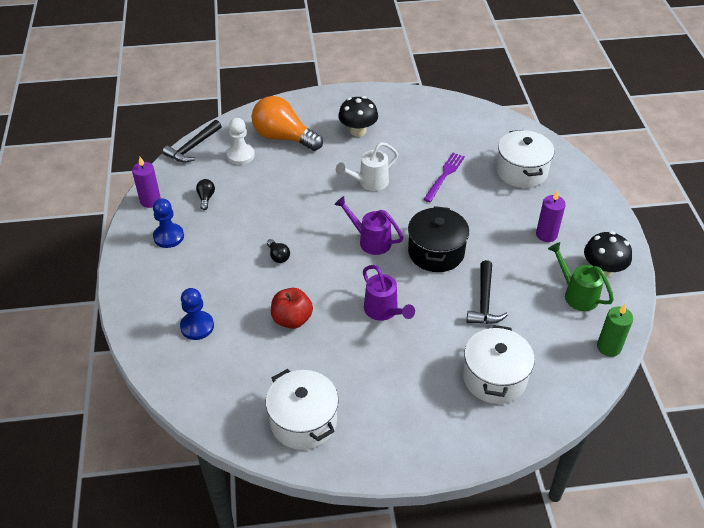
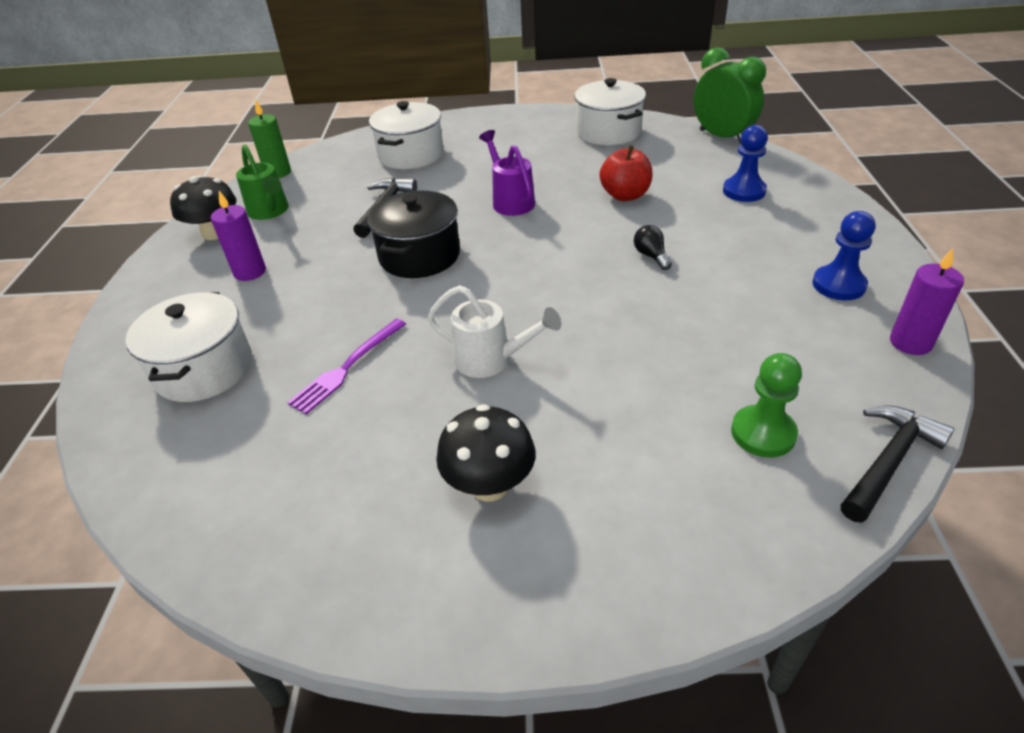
camera: 170 degrees left, 5 degrees down
black light bulb [196,179,215,210] -> none
white pawn [227,118,255,165] -> green pawn [731,353,802,458]
orange light bulb [251,96,323,151] -> none
purple watering can [334,196,403,255] -> none
white watering can [336,142,398,191] -> white watering can turned 45 degrees clockwise [427,285,561,378]
none -> green clock [694,47,766,144]

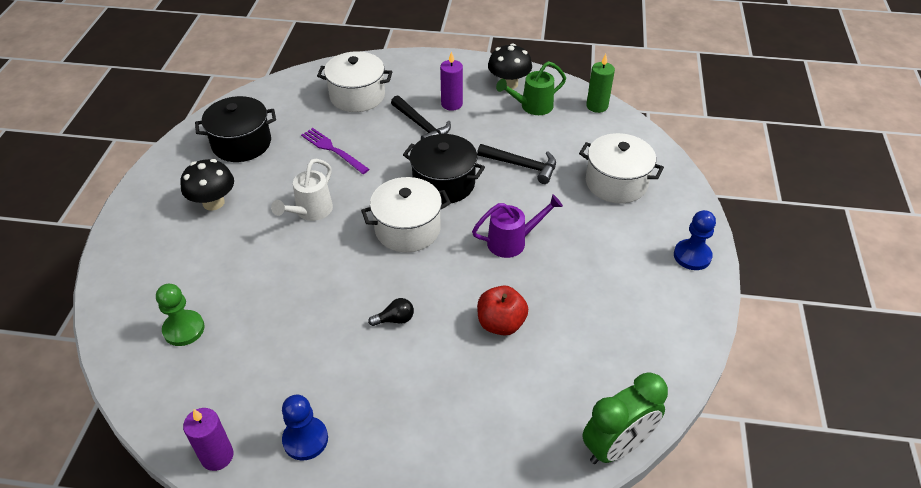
camera: 95 degrees right, 5 degrees up
white pot [574,78,646,145] -> white pot moved to [361,177,451,252]
blue pawn [723,125,768,202] -> blue pawn moved to [674,210,716,270]
black hammer [841,405,954,523] -> black hammer moved to [391,96,451,139]
none -> black pot [195,96,276,162]

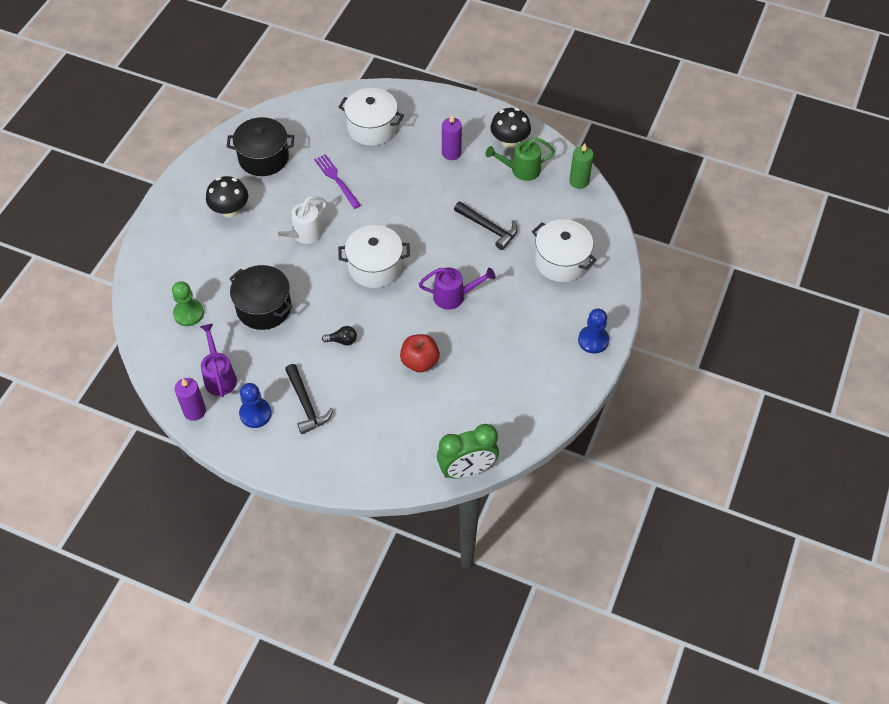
camera: 15 degrees right, 10 degrees up
black hammer [391,96,451,139] -> black hammer moved to [285,364,333,434]
black pot [403,134,485,204] -> black pot moved to [229,265,292,330]
none -> purple watering can [200,324,237,397]

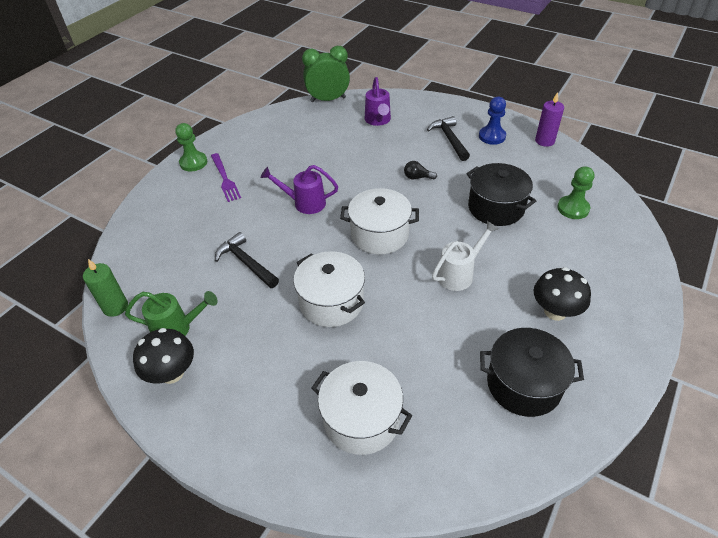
camera: 170 degrees left, 10 degrees down
purple watering can [200,324,237,397] -> purple watering can moved to [365,77,391,126]
purple fork [314,154,361,209] -> purple fork moved to [211,153,241,202]
red apple [400,334,440,372] -> none
purple candle [442,115,462,160] -> none
white pot [532,219,597,282] -> white pot moved to [293,251,365,327]
blue pawn [578,309,609,354] -> green pawn [175,123,207,171]

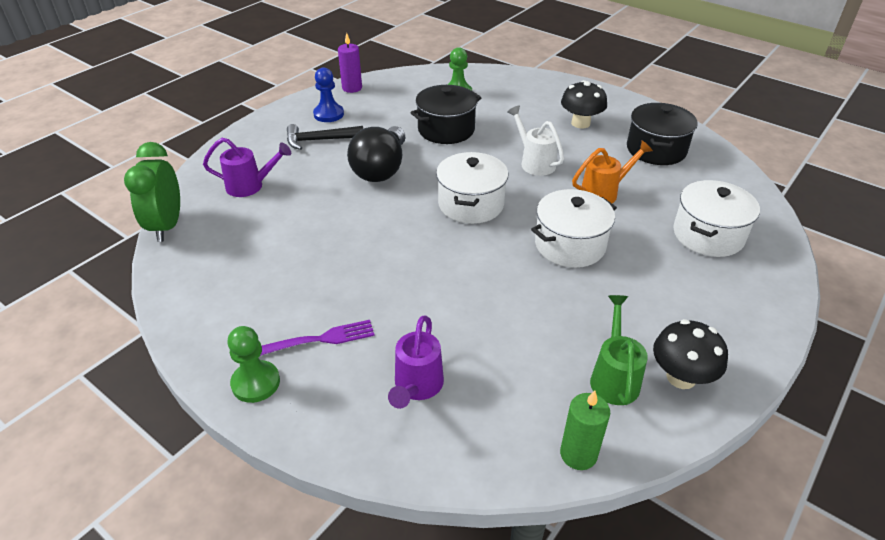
camera: 85 degrees left, 5 degrees down
black hammer [215,232,279,288] -> none
purple watering can [261,165,338,214] -> purple watering can moved to [388,316,444,409]
black light bulb [404,161,437,180] -> black light bulb [347,126,406,182], size x2.45
none -> orange watering can [572,141,653,203]

